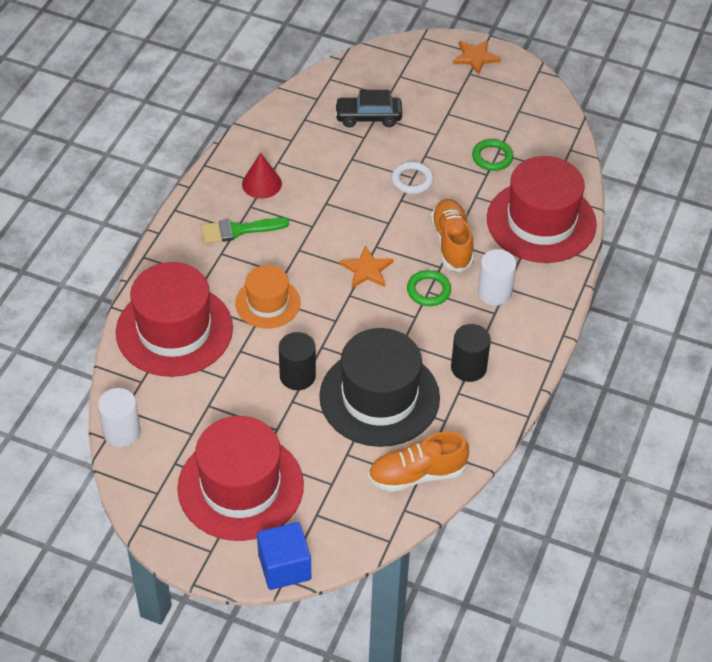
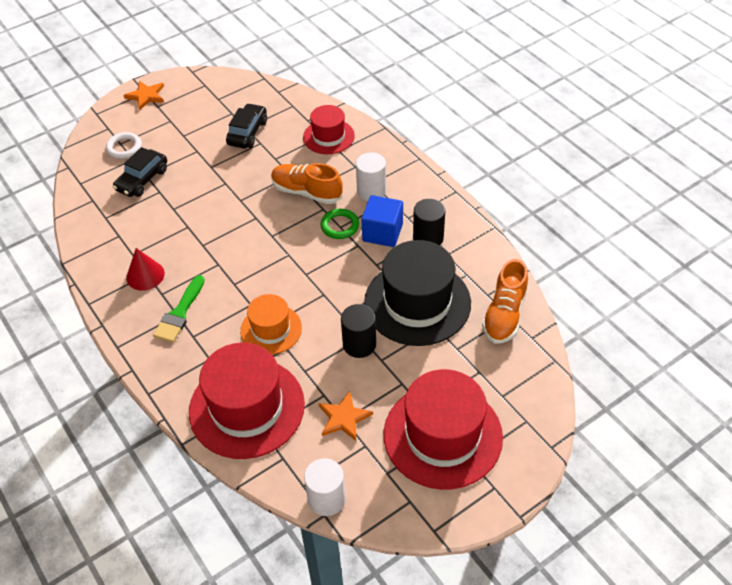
camera: 55 degrees left, 0 degrees up
blue cube [257,522,311,590] -> blue cube moved to [361,195,403,247]
orange star [340,245,394,288] -> orange star moved to [318,391,373,441]
white ring [391,162,433,194] -> white ring moved to [106,132,142,159]
green ring [472,139,514,171] -> black car [226,103,267,149]
red hat [487,156,597,263] -> red hat [303,105,355,154], size x0.57

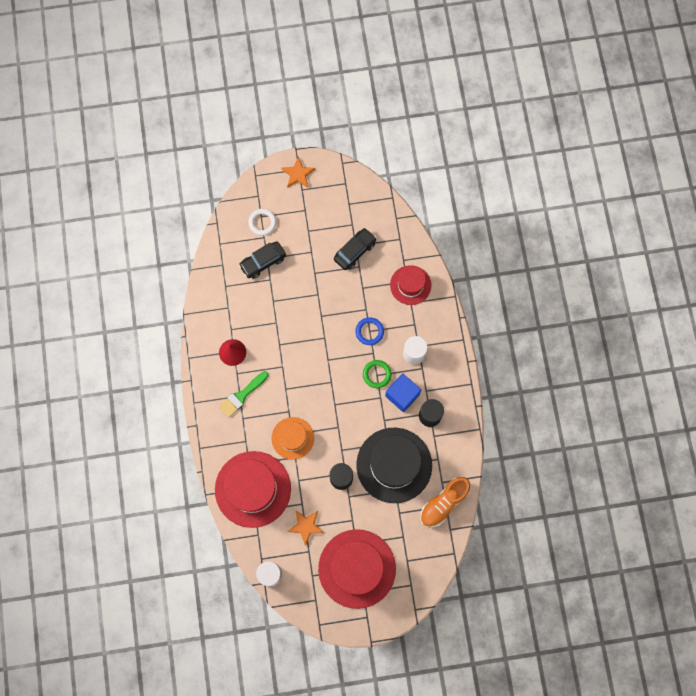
camera: 25 degrees right, 25 degrees up
orange shoe [271,163,343,204] -> blue ring [355,317,384,345]

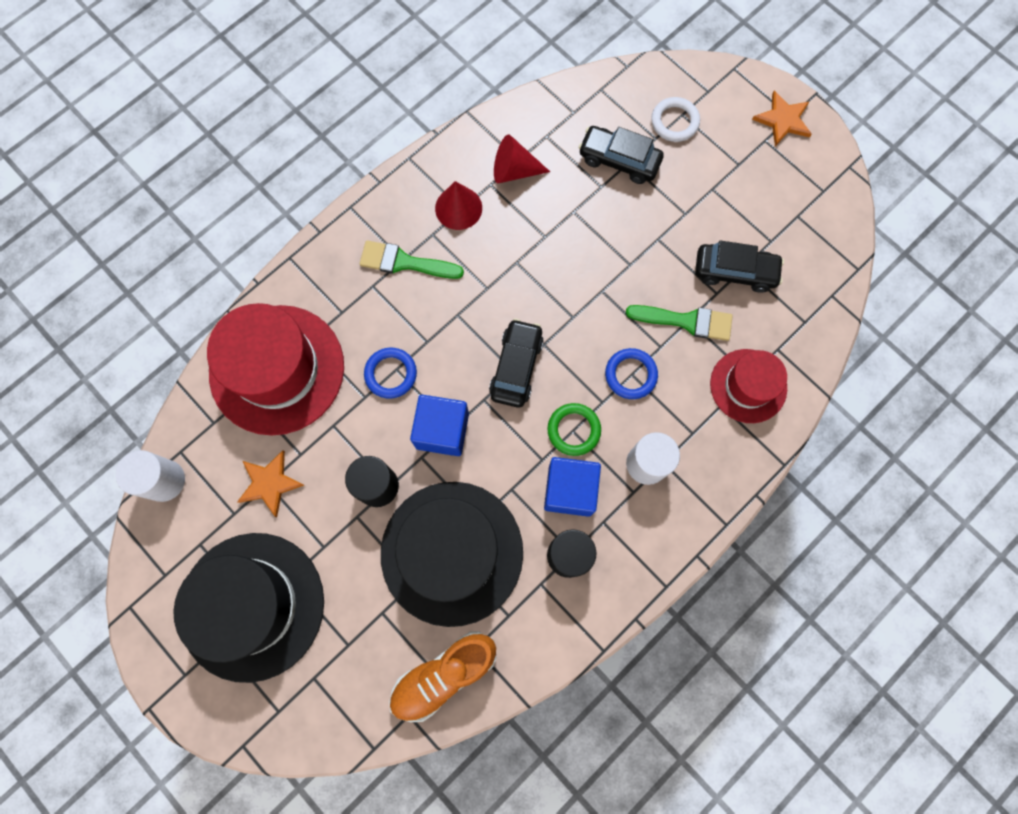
camera: 55 degrees right, 0 degrees up
orange hat [271,417,314,460] -> blue ring [364,348,417,399]
red hat [318,529,396,609] -> black hat [173,533,324,683]
orange shoe [420,477,470,527] -> orange shoe turned 45 degrees counterclockwise [389,632,496,722]
none -> blue cube [410,395,469,456]
none -> black car [489,319,544,408]
none -> red cone [494,134,550,183]
none -> green brush [626,305,733,341]

